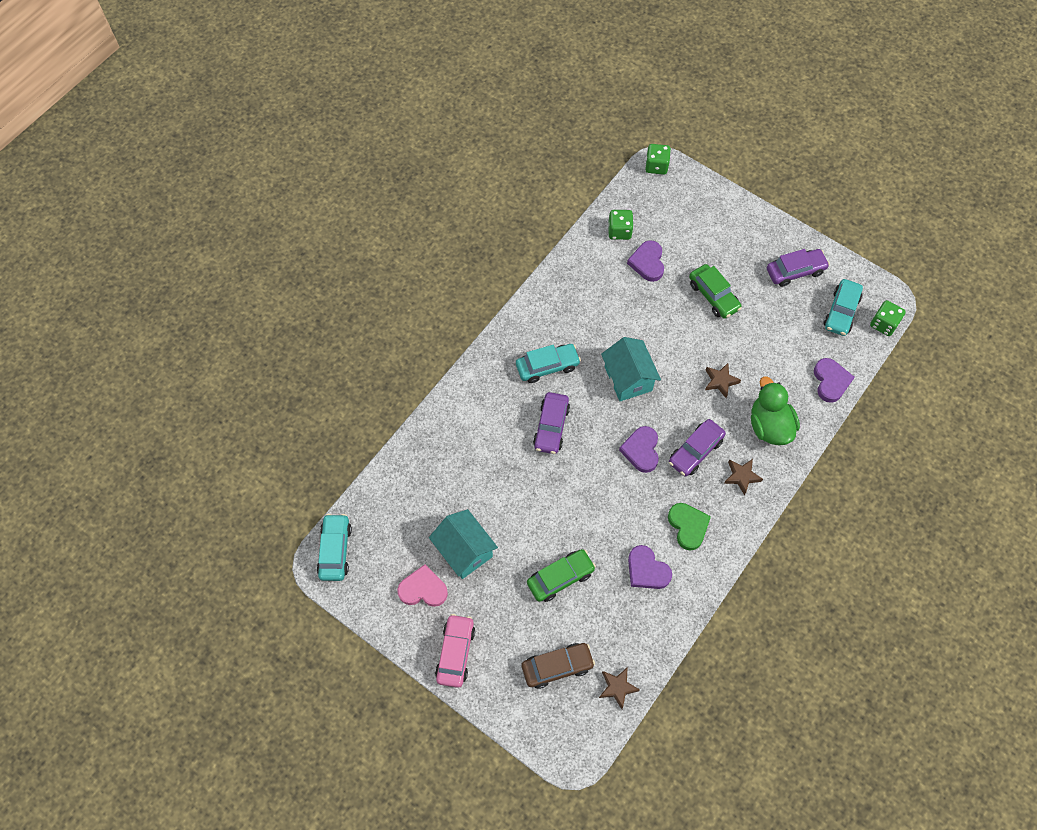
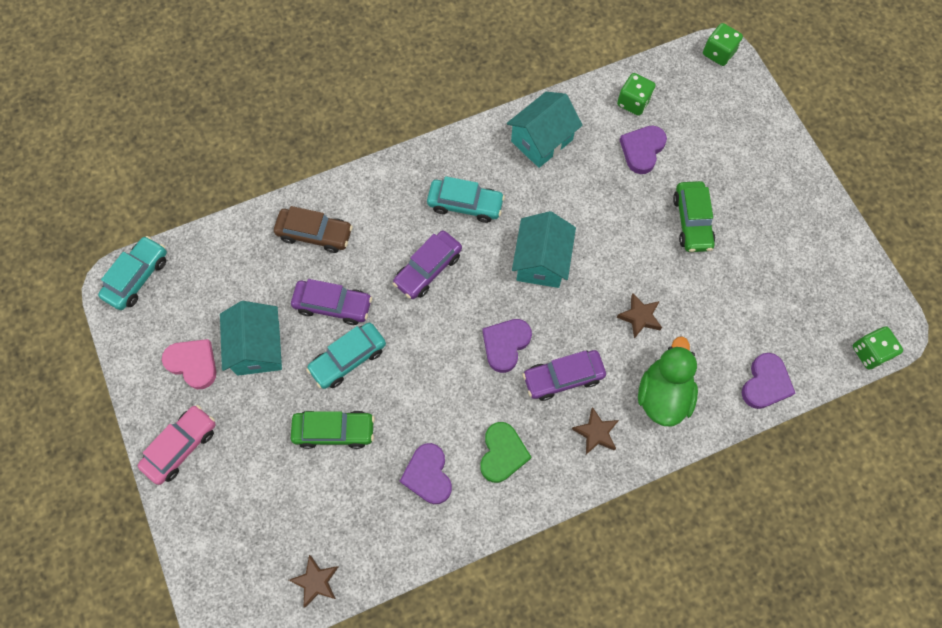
camera: 30 degrees right, 5 degrees up
brown car [522,643,595,689] -> brown car moved to [274,206,353,253]
purple car [767,249,830,287] -> purple car moved to [291,279,372,325]
turquoise car [823,279,863,336] -> turquoise car moved to [306,323,386,389]
none -> turquoise house [507,92,583,168]

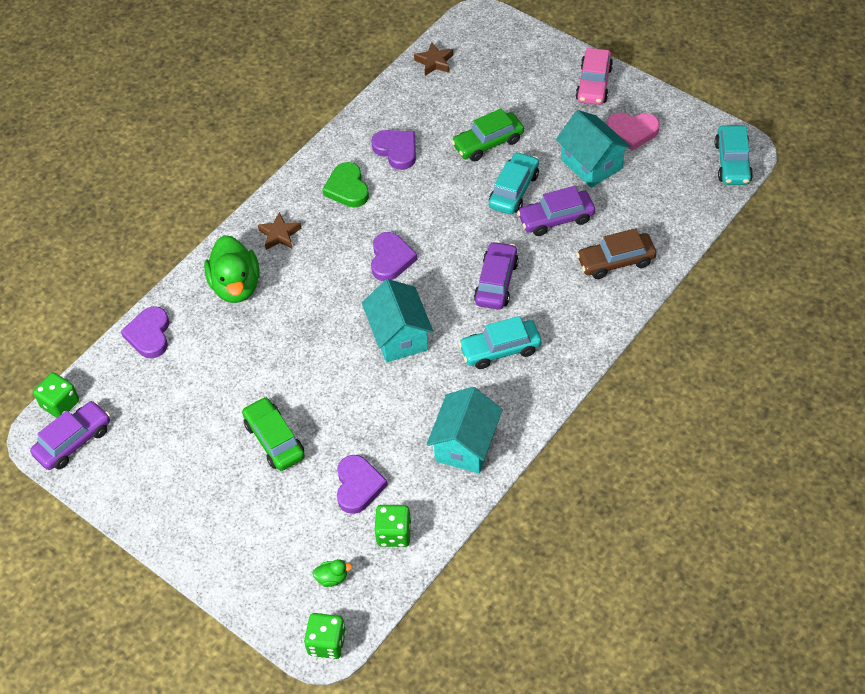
camera: 155 degrees right, 15 degrees down
purple car [522,350,606,401] -> purple car moved to [30,401,110,470]
brown star [616,294,662,339] -> none
none -> green duck [312,559,353,587]

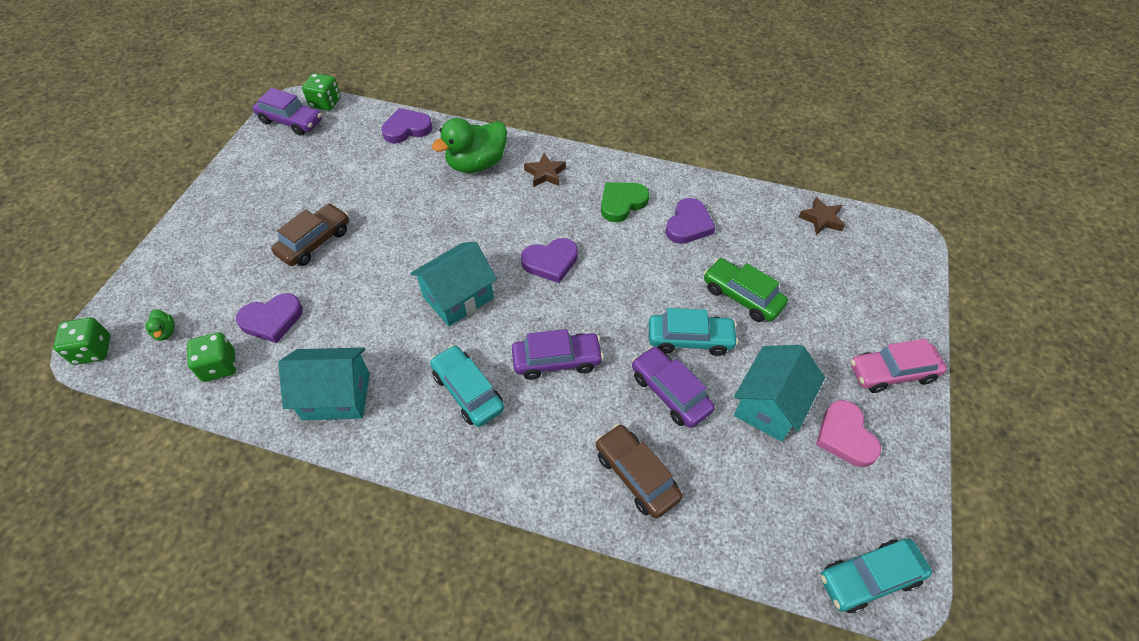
camera: 65 degrees right, 0 degrees up
green car [242,397,305,471] -> brown car [271,203,349,266]

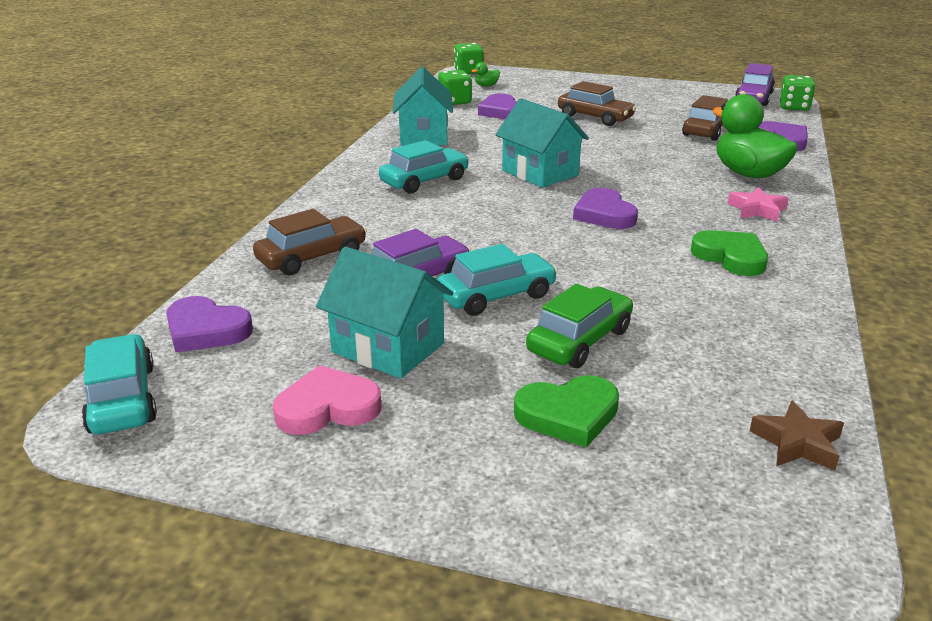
camera: 90 degrees right, 25 degrees down
purple car [512,329,604,380] -> none
brown star [524,153,566,187] -> pink star [728,187,788,222]
turquoise car [649,308,738,356] -> turquoise car turned 120 degrees counterclockwise [437,244,558,316]
purple heart [665,198,716,244] -> purple heart moved to [166,296,253,353]
pink car [851,339,947,393] -> none
none -> green heart [514,375,619,447]
none -> brown car [682,95,728,141]

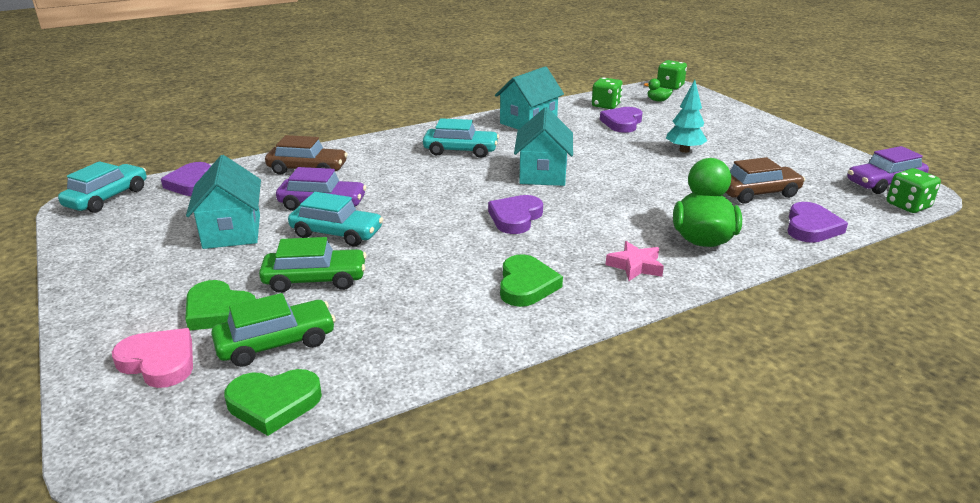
camera: 45 degrees right, 0 degrees up
pink heart [273,365,382,435] -> pink heart moved to [112,328,193,388]
brown car [558,81,636,126] -> turquoise tree [666,80,707,153]
brown star [750,400,844,471] -> green heart [224,369,322,436]
none -> green car [211,293,336,367]

